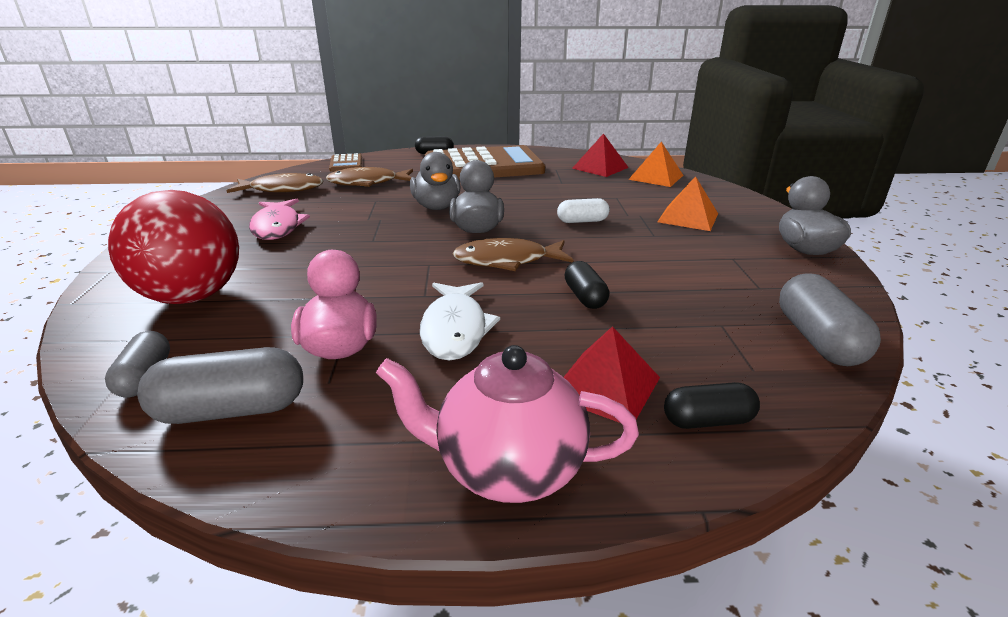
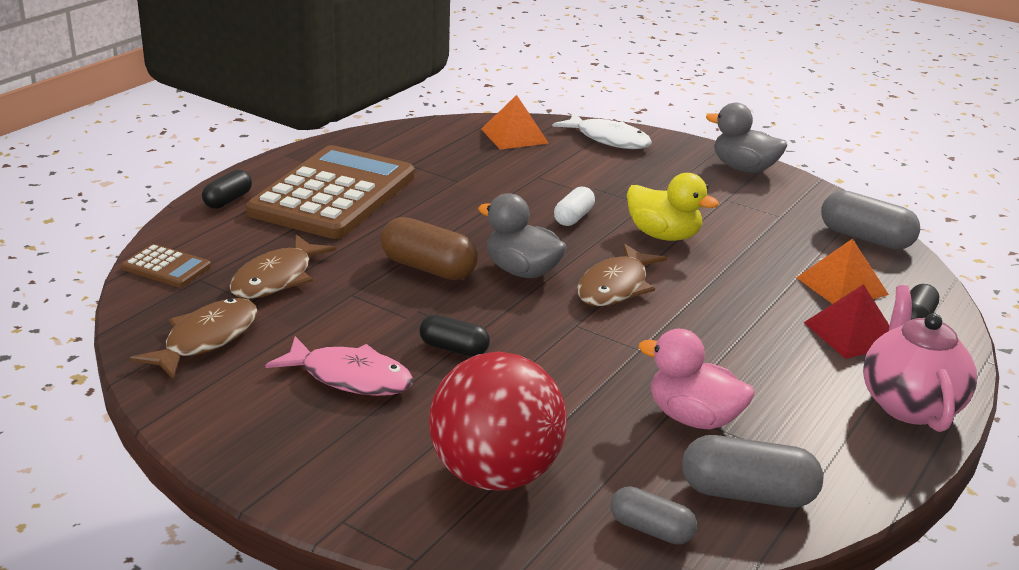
camera: 55 degrees left, 0 degrees up
grey capsule [137,347,303,424] -> grey capsule turned 75 degrees clockwise [682,435,823,507]
pink teapot [376,345,639,503] -> pink teapot turned 135 degrees clockwise [863,285,977,432]
grey duck [410,152,461,210] -> brown capsule [380,217,478,280]
white fish [420,282,500,361] -> white fish moved to [552,112,652,149]
black capsule [565,261,609,309] -> black capsule moved to [420,315,490,357]
red pyramid [572,133,629,177] -> none
orange pyramid [657,176,718,231] -> orange pyramid moved to [796,238,889,304]
none -> yellow duck [627,173,719,241]

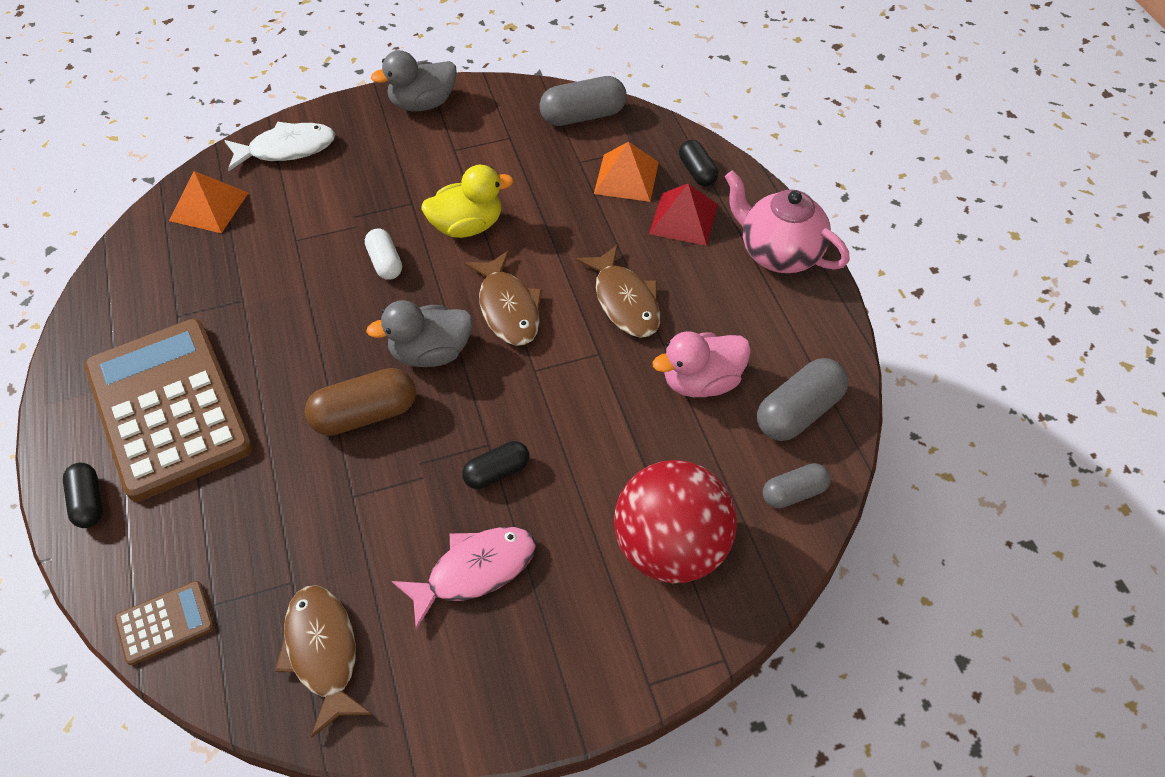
camera: 50 degrees left, 25 degrees up
brown fish [229,235,337,299] -> brown fish moved to [576,244,660,338]

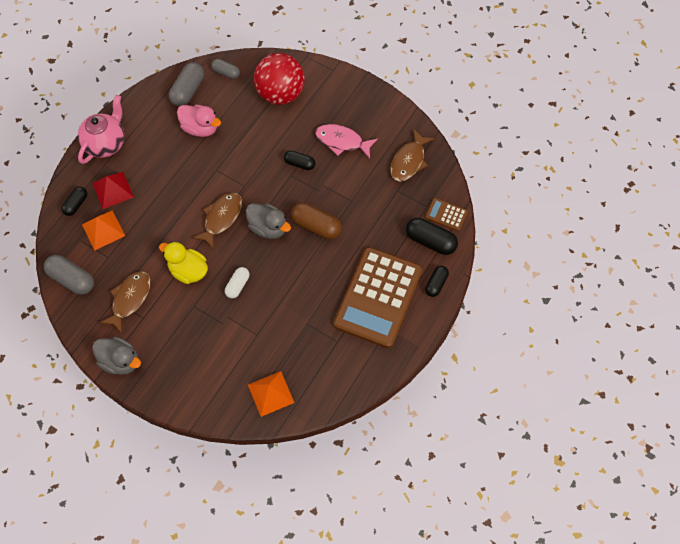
camera: 130 degrees left, 10 degrees up
white fish [224,122,335,171] -> none
brown fish [576,244,660,338] -> brown fish moved to [99,271,150,334]
pink teapot [725,171,850,273] -> pink teapot turned 150 degrees counterclockwise [78,95,125,164]
grey capsule [757,358,848,441] -> grey capsule turned 75 degrees counterclockwise [169,62,204,107]
none -> black capsule [406,218,458,255]

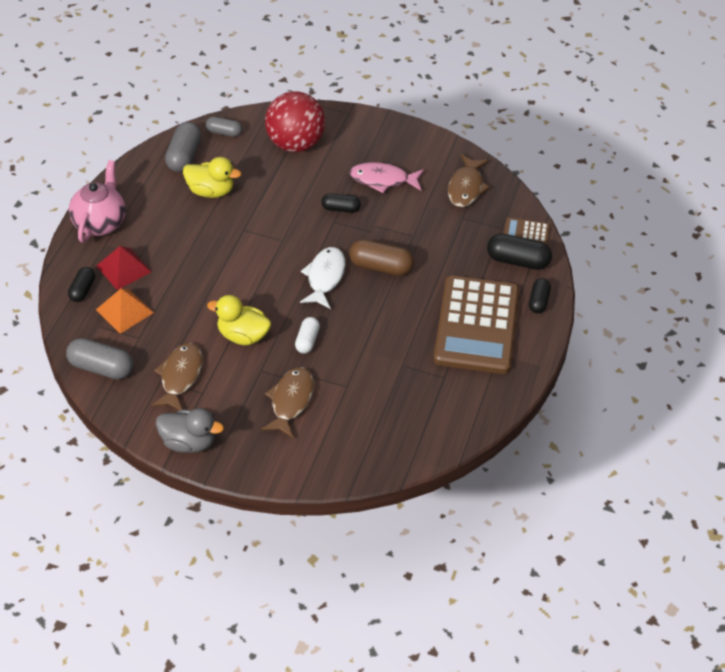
camera: 15 degrees left, 15 degrees down
pink duck [177,105,221,137] -> yellow duck [183,157,241,198]
brown fish [192,192,242,250] -> brown fish moved to [261,367,314,439]
grey duck [246,203,291,239] -> white fish [300,247,346,309]
orange pyramid [248,371,294,417] -> none

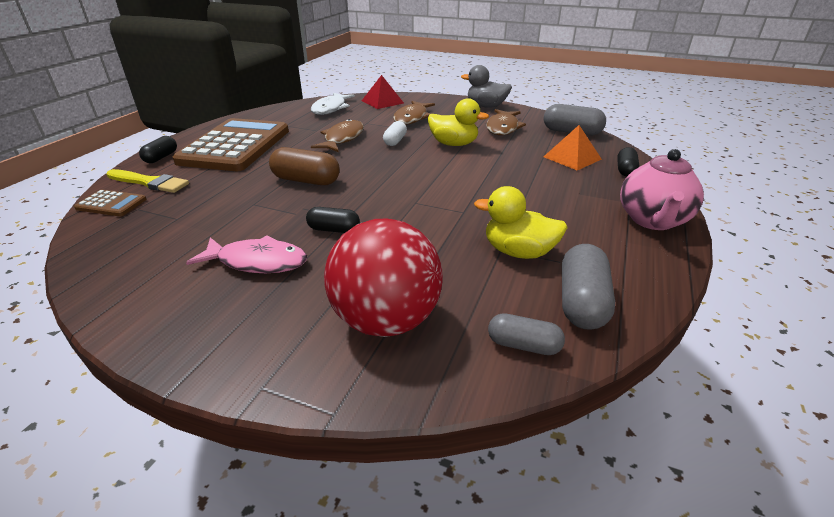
camera: 175 degrees left, 15 degrees down
red pyramid [96,246,152,290] -> red pyramid moved to [362,75,404,109]
white fish [300,247,346,309] -> white fish moved to [311,93,355,115]
brown fish [448,154,490,207] -> brown fish moved to [311,119,364,152]
black capsule [487,234,552,270] -> yellow brush [106,169,189,193]

